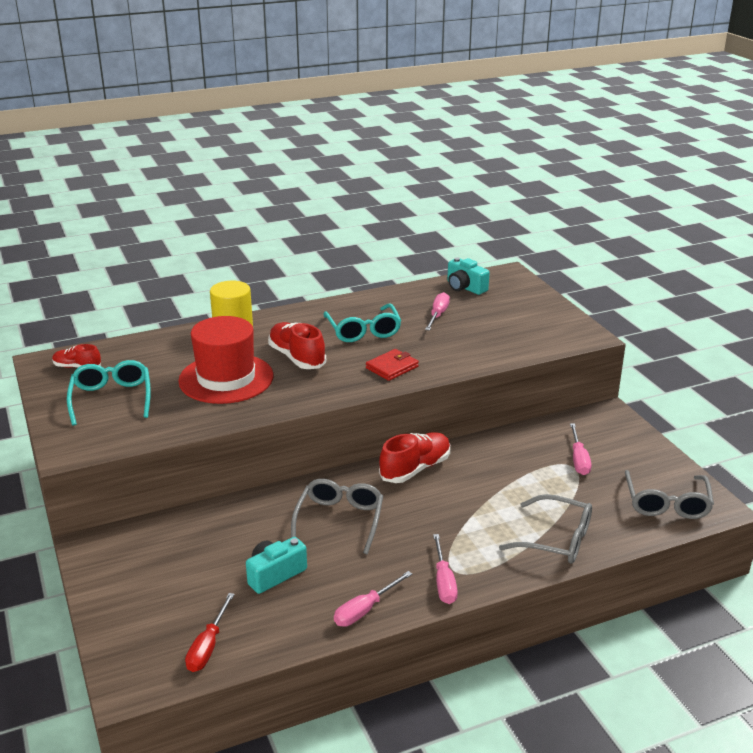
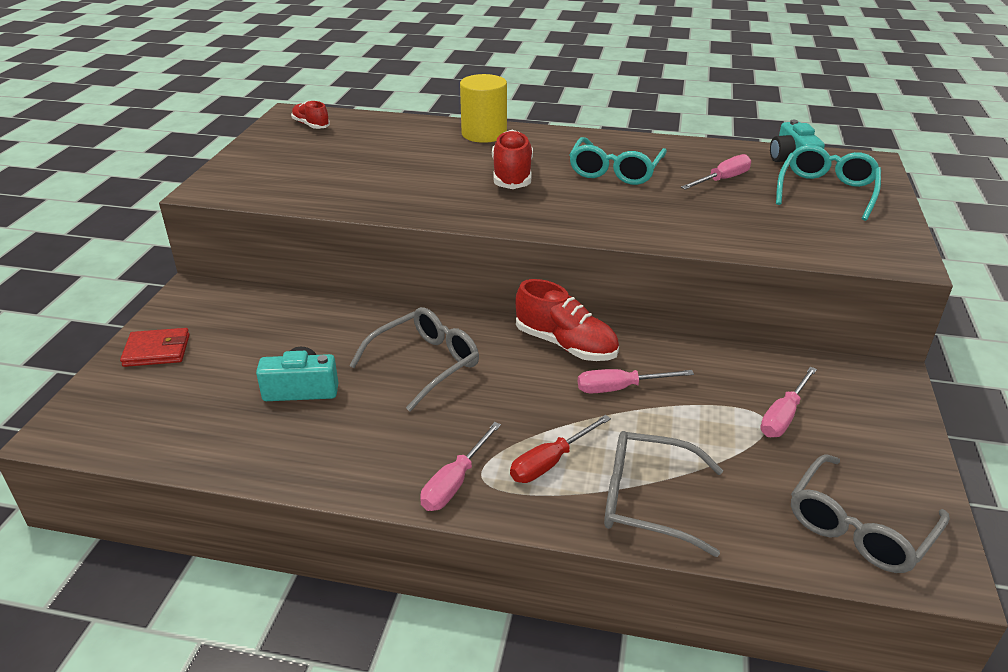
camera: 35 degrees right, 5 degrees up
turquoise glasses [67,360,151,426] -> turquoise glasses moved to [776,145,881,221]
red hat [178,316,274,404] -> none
red screwdriver [185,593,235,672] -> red screwdriver moved to [510,415,611,483]
pink screwdriver [334,571,412,627] -> pink screwdriver moved to [578,369,694,393]
red wallet [366,349,419,381] -> red wallet moved to [120,328,190,367]
red shoe [379,432,450,483] -> red shoe turned 45 degrees clockwise [515,279,619,361]
grey glasses [499,494,592,563] -> grey glasses turned 135 degrees clockwise [604,431,723,557]

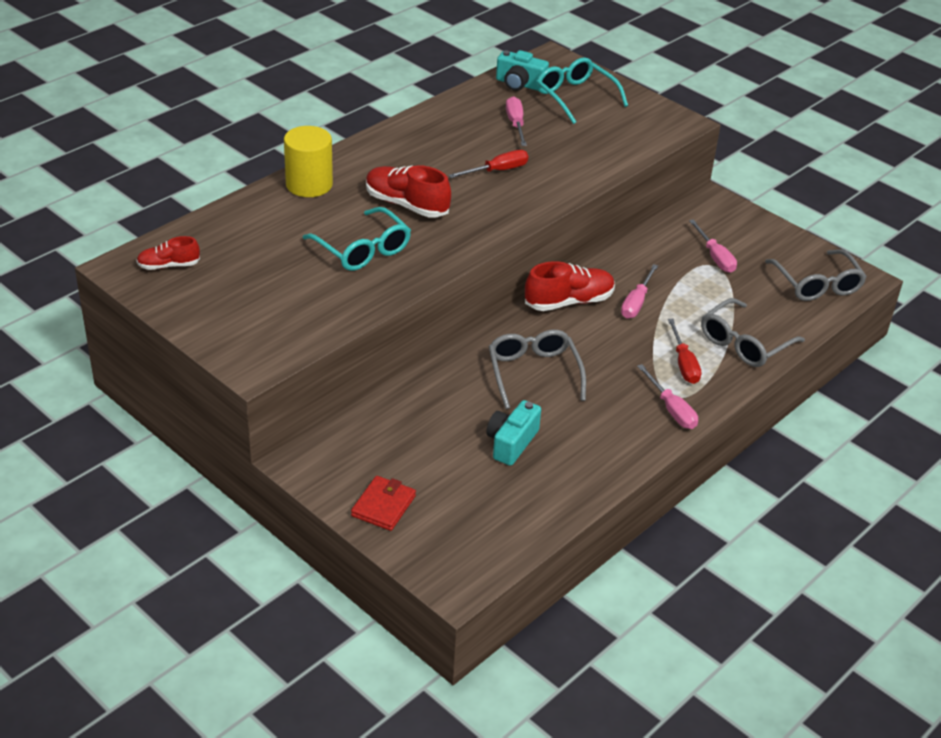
camera: 60 degrees left, 5 degrees up
turquoise glasses [569,137,667,185] -> turquoise glasses moved to [303,207,411,271]
none -> red screwdriver [448,150,529,178]

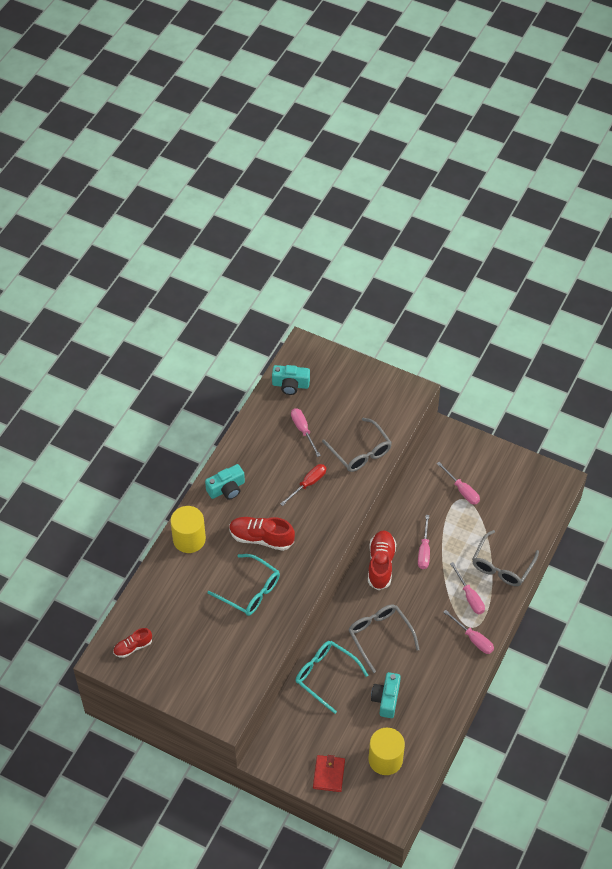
camera: 15 degrees left, 15 degrees up
red shoe [525,261,615,311] -> red shoe turned 45 degrees counterclockwise [368,530,396,590]
turquoise glasses [536,57,628,124] -> turquoise glasses moved to [295,641,369,714]
red screwdriver [668,319,701,384] -> pink screwdriver [450,562,485,614]
grey glasses [765,249,867,301] -> grey glasses moved to [322,418,392,472]
none -> turquoise camera [205,464,245,500]
none -> yellow cylinder [368,728,405,775]

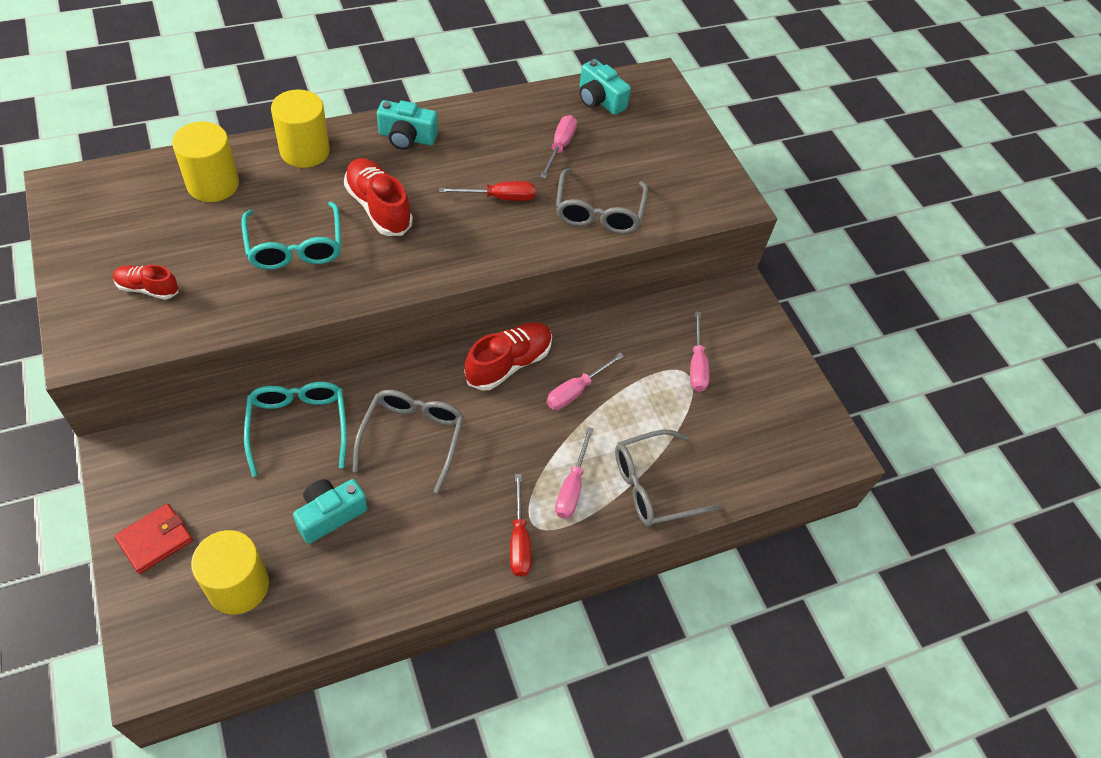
camera: 35 degrees right, 0 degrees up
red shoe [113,628,152,658] -> red shoe moved to [113,265,179,300]
pink screwdriver [444,610,494,654] -> red screwdriver [510,474,531,577]
none -> yellow cylinder [172,122,239,202]

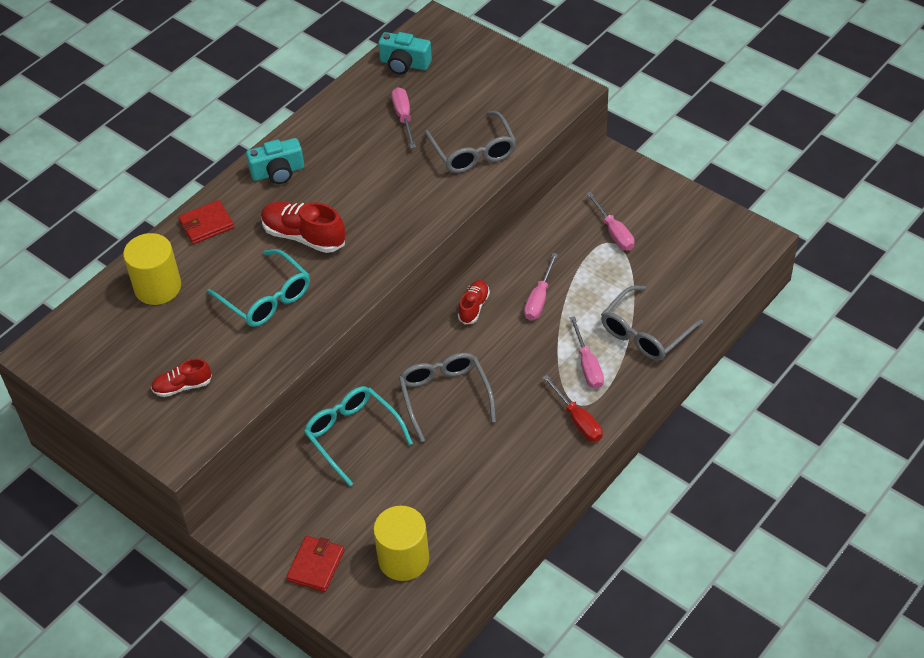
camera: 20 degrees left, 5 degrees down
yellow cylinder [271,89,330,168] -> red wallet [178,200,234,244]
turquoise camera [293,479,367,544] -> none
red screwdriver [439,181,535,201] -> none
red shoe [465,322,552,391] -> red shoe [458,280,490,325], size x0.59

